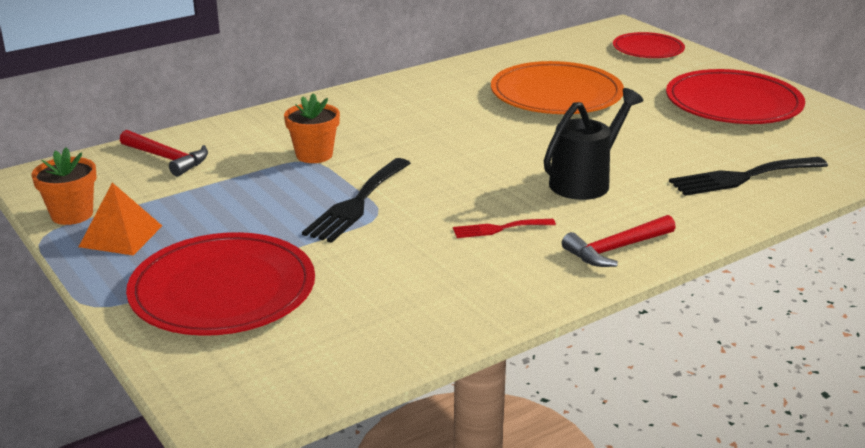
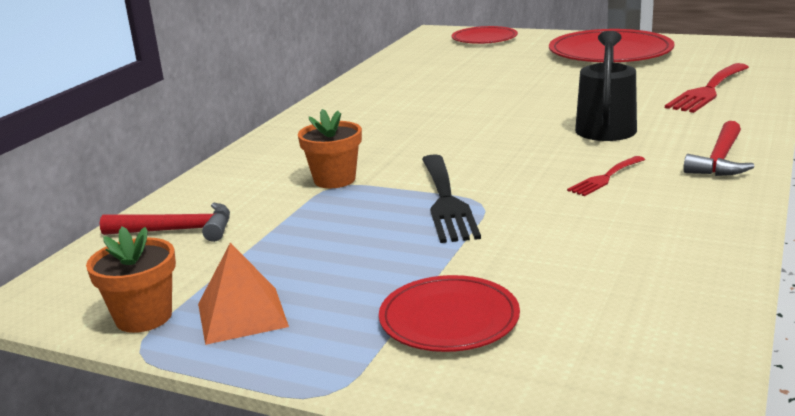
camera: 30 degrees left, 5 degrees down
red plate [126,232,315,336] -> red plate [379,275,520,352], size x0.59
orange plate [491,61,624,114] -> none
black fork [669,157,828,196] -> red fork [665,63,749,113]

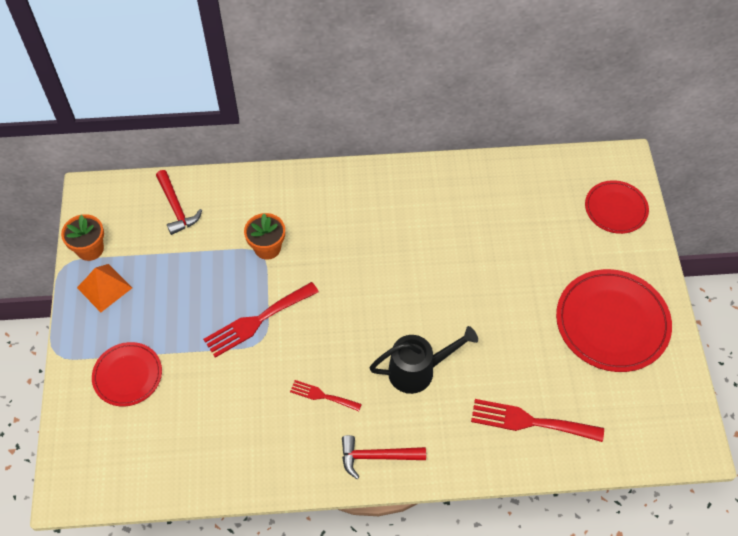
camera: 60 degrees right, 35 degrees up
black fork [422,154,481,243] -> red fork [203,282,319,358]

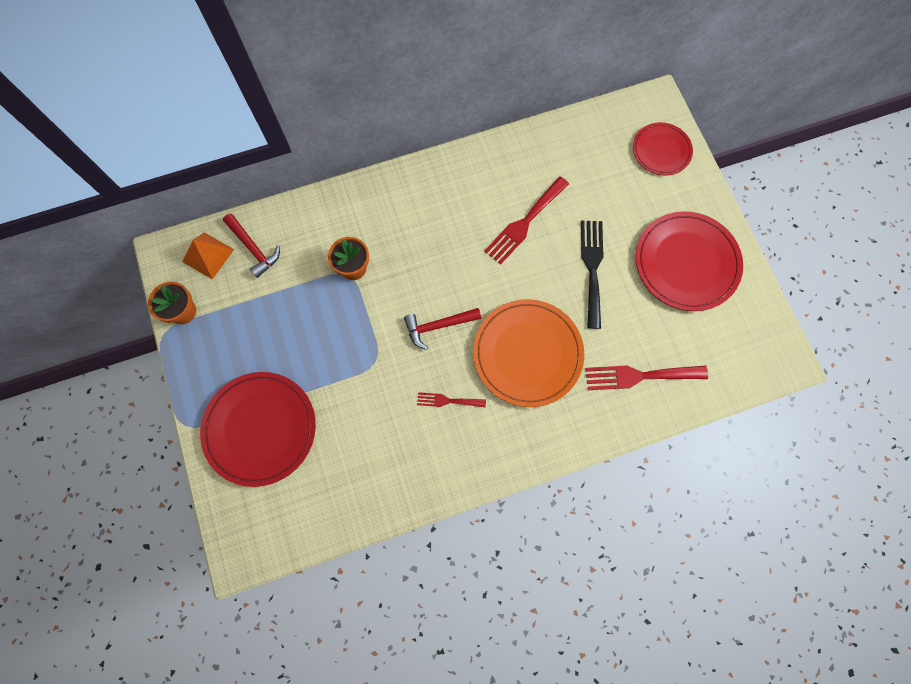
camera: 15 degrees left, 15 degrees up
orange pyramid [77,264,132,312] -> orange pyramid moved to [182,232,234,279]
red plate [92,342,162,406] -> red plate [200,372,316,487], size x1.69
red fork [203,282,319,358] -> red fork moved to [484,176,569,264]
red hammer [342,435,426,479] -> red hammer moved to [404,308,481,350]
black watering can [370,326,478,394] -> orange plate [473,299,584,407]
none -> black fork [581,221,603,329]

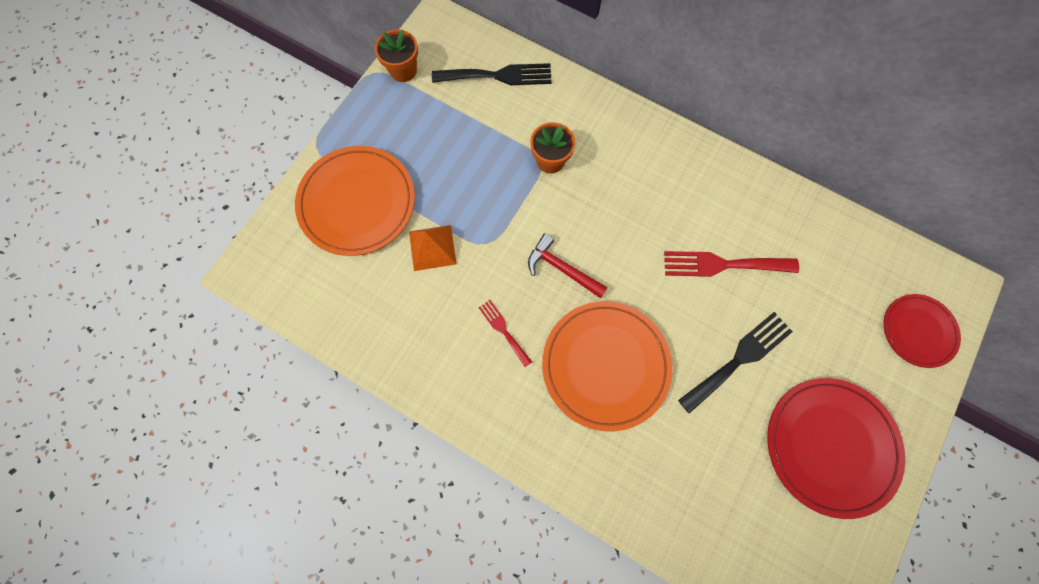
camera: 50 degrees right, 0 degrees up
orange pyramid [182,232,234,279] -> orange pyramid moved to [409,225,456,271]
red plate [200,372,316,487] -> orange plate [295,146,415,256]
red hammer [223,213,280,278] -> black fork [432,63,552,85]
red fork [586,365,708,390] -> none

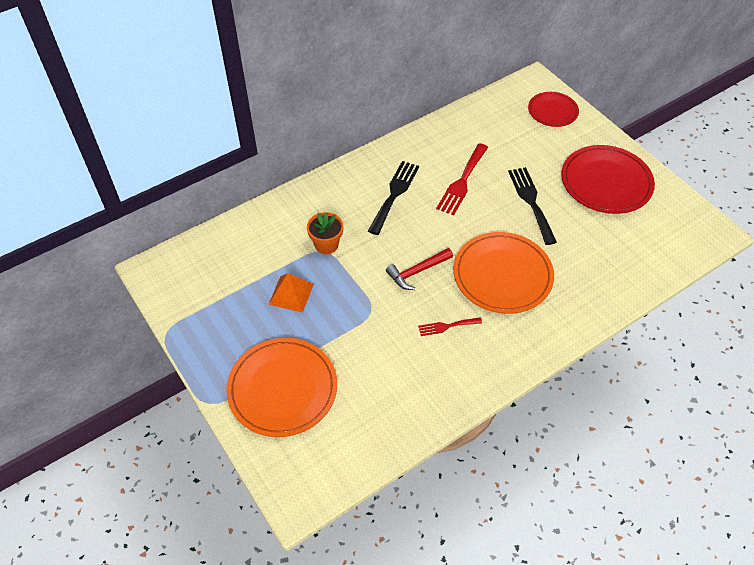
camera: 65 degrees left, 20 degrees down
orange flower pot [375,29,418,82] -> none
orange pyramid [409,225,456,271] -> orange pyramid moved to [268,273,314,313]
black fork [432,63,552,85] -> black fork moved to [368,161,419,235]

